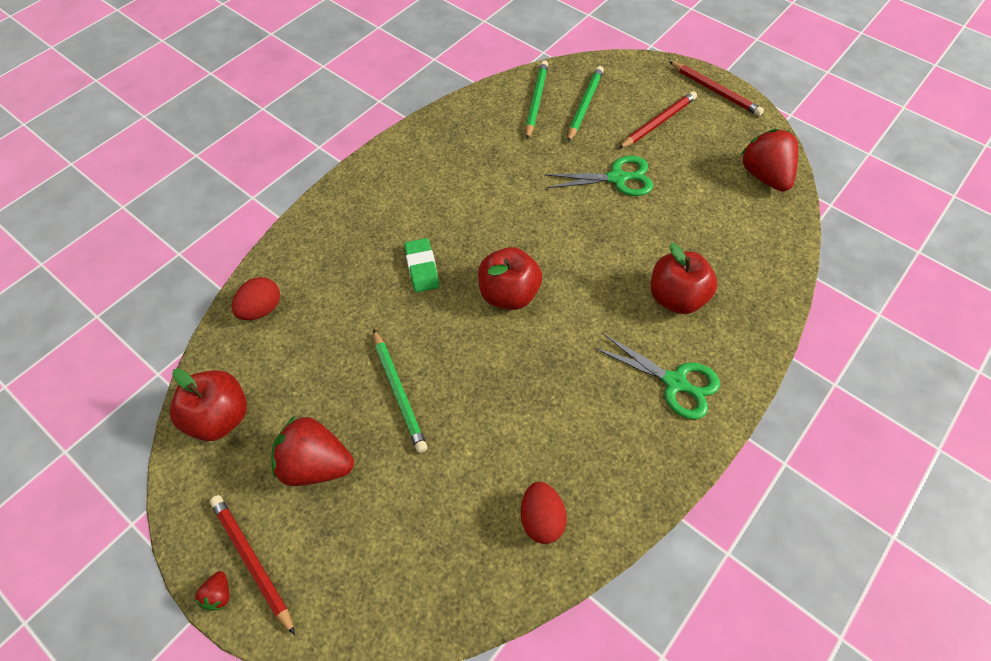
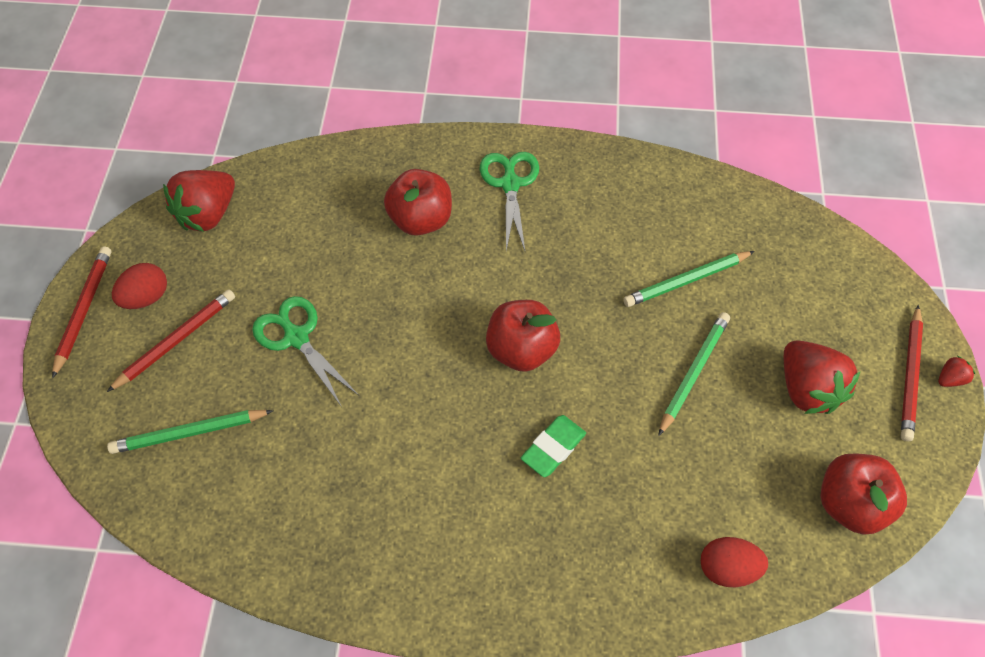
camera: 125 degrees left, 0 degrees up
red egg [521,482,567,544] -> red egg moved to [112,263,167,309]
green pencil [526,61,548,140] -> green pencil moved to [623,251,755,307]
red pencil [619,91,697,149] -> red pencil turned 120 degrees clockwise [107,289,235,392]

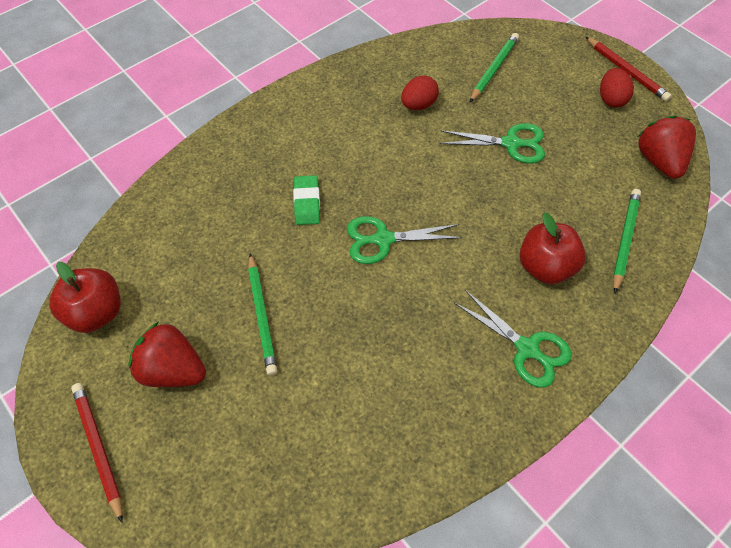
camera: 135 degrees right, 0 degrees up
red pencil [107,289,235,392] -> none
red apple [486,300,560,372] -> green scissors [347,216,463,264]
green pencil [623,251,755,307] -> green pencil moved to [613,189,641,293]
red egg [701,537,768,587] -> red egg moved to [401,75,439,110]
red strawberry [938,356,975,387] -> none

